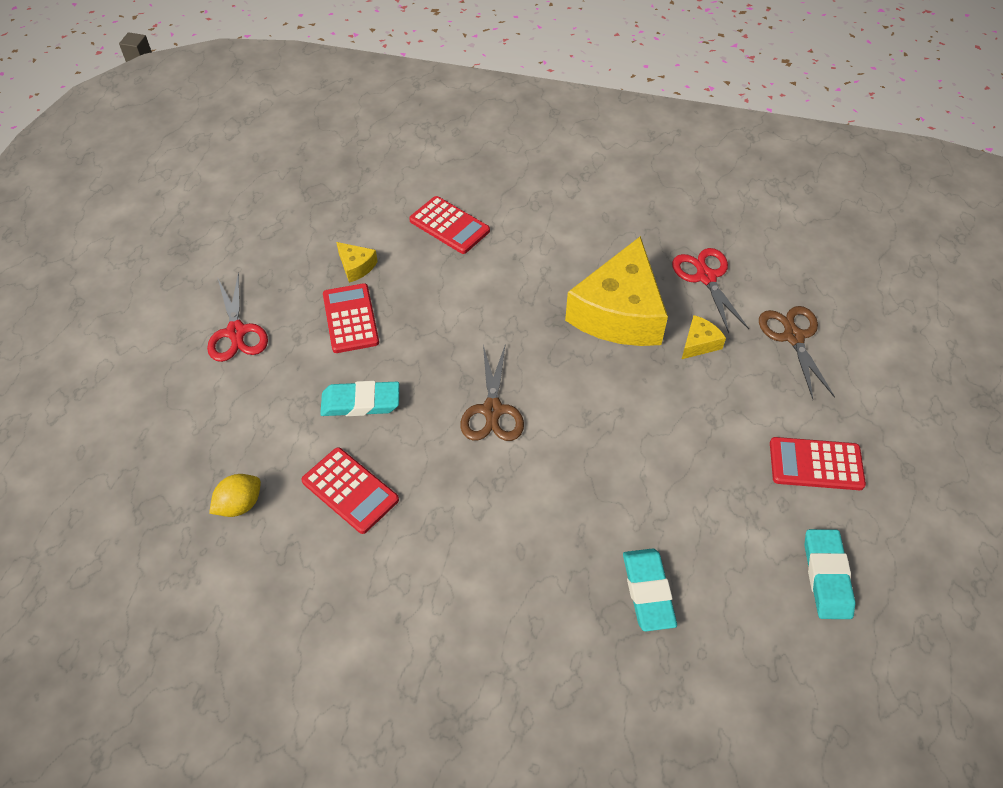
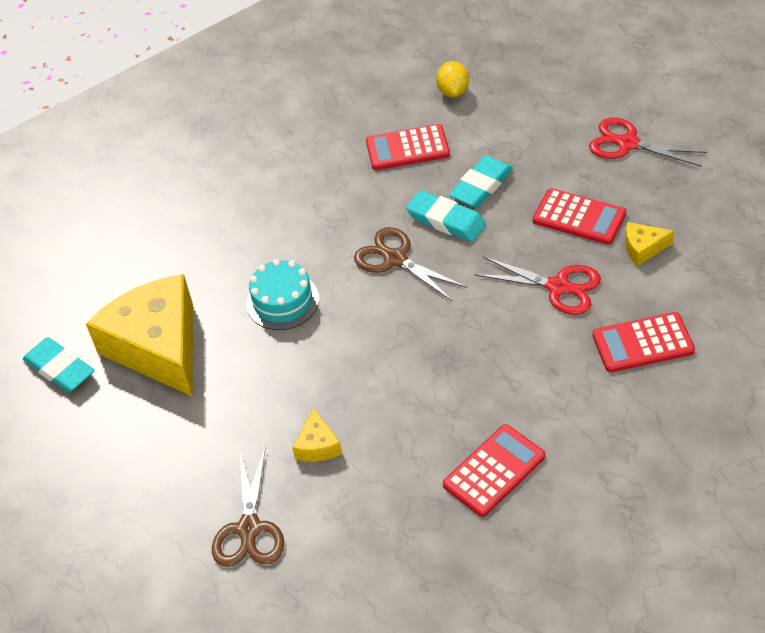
camera: 135 degrees right, 5 degrees down
yellow cheese [565,236,668,346] -> yellow cheese moved to [86,274,193,397]
turquoise eraser [623,549,677,631] -> turquoise eraser moved to [406,190,486,242]
red scissors [672,248,749,333] -> red scissors moved to [475,257,601,315]
brown scissors [759,306,835,399] -> brown scissors turned 60 degrees clockwise [212,447,284,567]
red calculator [770,437,866,490] -> red calculator moved to [443,424,545,517]
none -> turquoise cake [246,259,319,330]

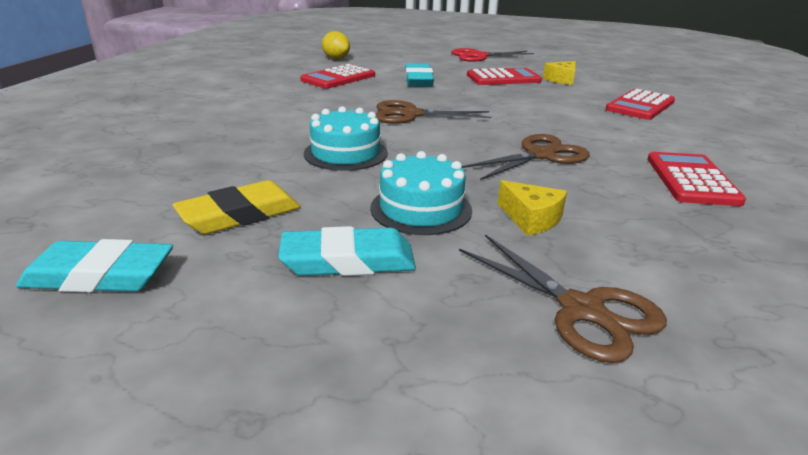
camera: 45 degrees left, 20 degrees down
yellow cheese [86,274,193,397] -> yellow eraser [173,180,301,234]
turquoise eraser [406,190,486,242] -> turquoise eraser moved to [278,226,416,276]
red scissors [475,257,601,315] -> none
none -> turquoise cake [370,151,472,235]
none -> brown scissors [462,134,590,180]

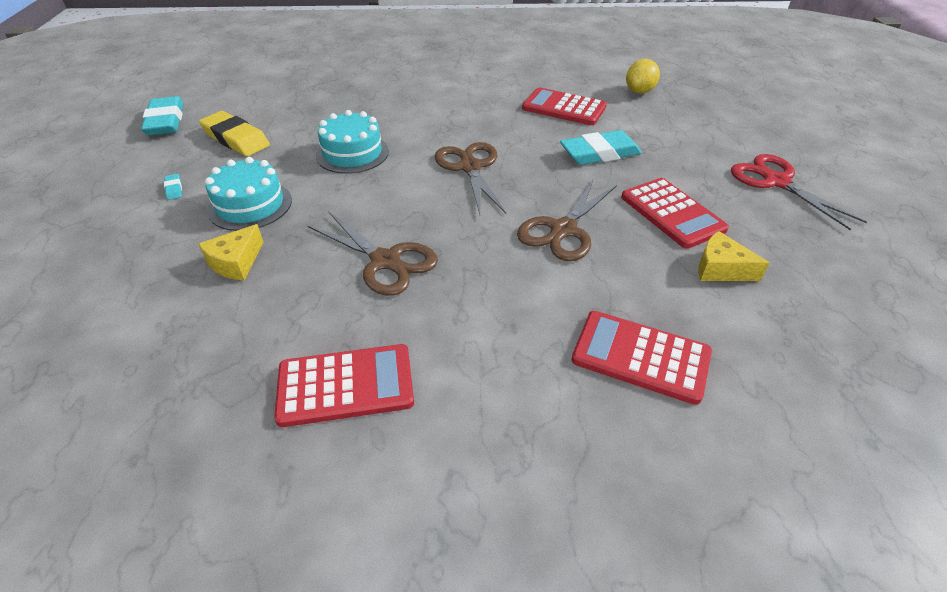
camera: 75 degrees right, 15 degrees up
turquoise eraser [278,226,416,276] -> turquoise eraser [164,174,182,200], size x0.42
brown scissors [459,234,667,363] -> brown scissors moved to [517,178,617,261]

